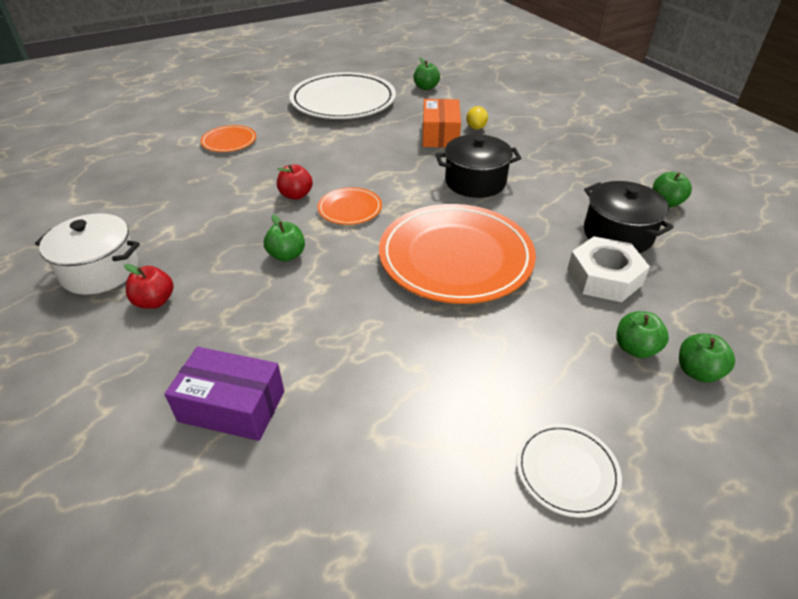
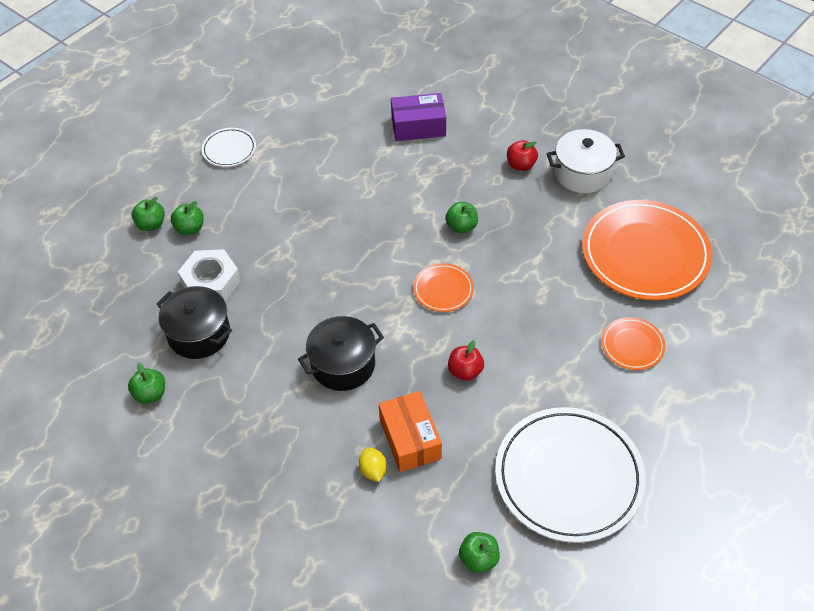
camera: 160 degrees right, 10 degrees up
red apple [277,164,313,200] -> red apple moved to [448,340,484,381]
orange plate [379,204,536,304] -> orange plate moved to [582,200,713,300]

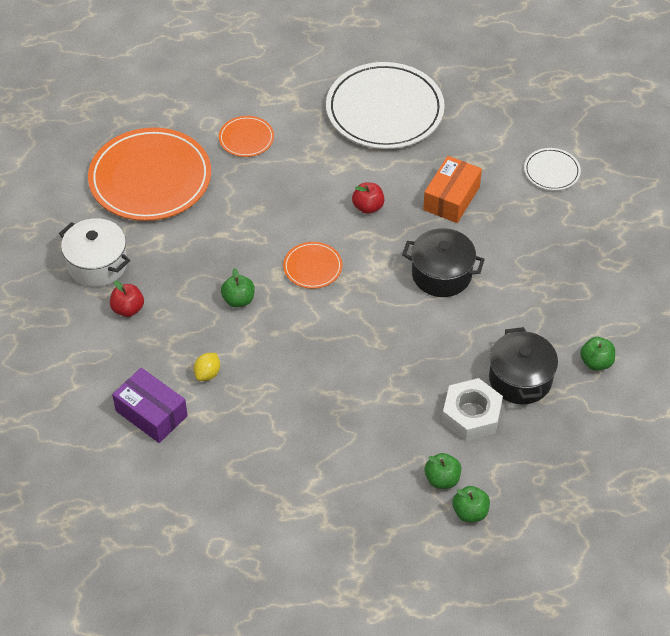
camera: 135 degrees left, 0 degrees up
white plate [202,128,256,167] -> white plate moved to [524,148,581,191]
yellow lemon [359,447,387,482] -> yellow lemon moved to [194,353,220,381]
green apple [459,532,500,573] -> none

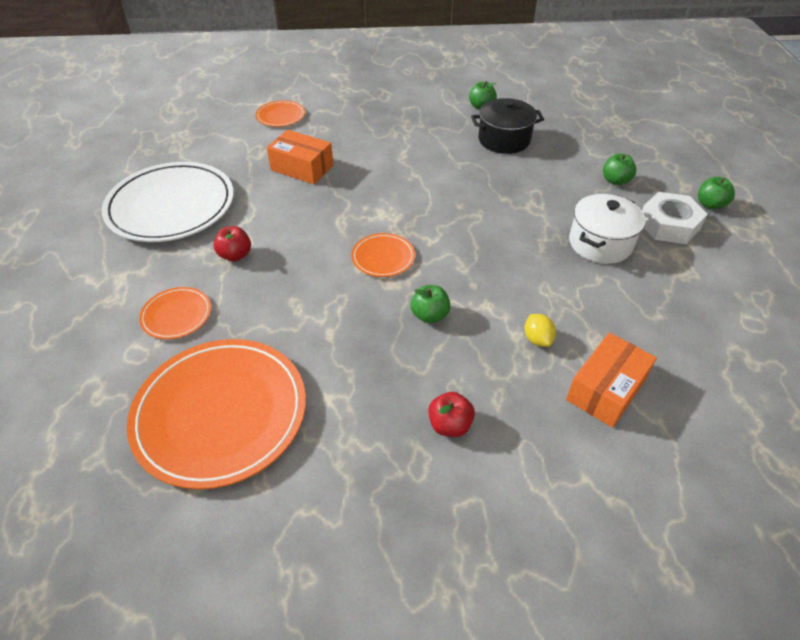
camera: 90 degrees left, 5 degrees down
white pot [59,218,130,287] -> white pot moved to [569,194,646,264]
purple box [112,368,188,443] -> orange box [566,332,657,428]
yellow lemon [194,353,220,381] -> yellow lemon turned 45 degrees clockwise [525,314,556,347]
red apple [352,182,385,214] -> red apple moved to [214,226,251,261]
black pot [402,228,485,297] -> none
white nut [442,378,503,441] -> white nut moved to [642,192,708,244]
green apple [453,486,490,522] -> green apple moved to [698,177,735,210]
white plate [524,148,581,191] -> orange plate [256,100,305,127]

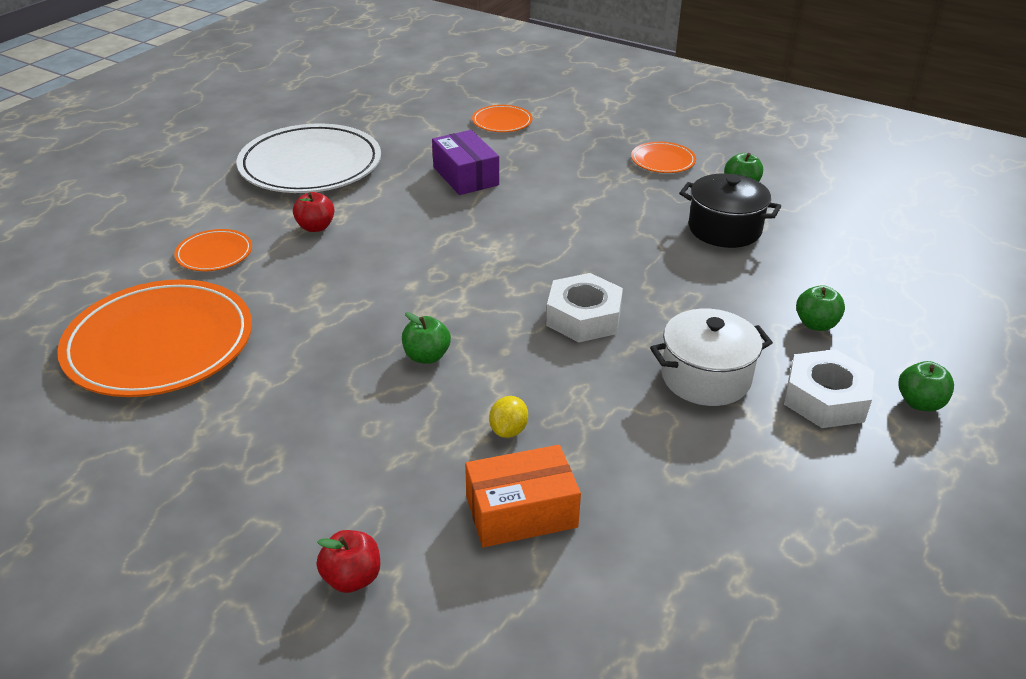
camera: 35 degrees right, 10 degrees down
orange box [267,130,333,184] -> purple box [432,130,499,195]
orange plate [351,233,415,277] -> orange plate moved to [631,142,696,173]
red apple [428,392,475,437] -> red apple moved to [316,530,380,593]
none -> white nut [546,273,623,342]

